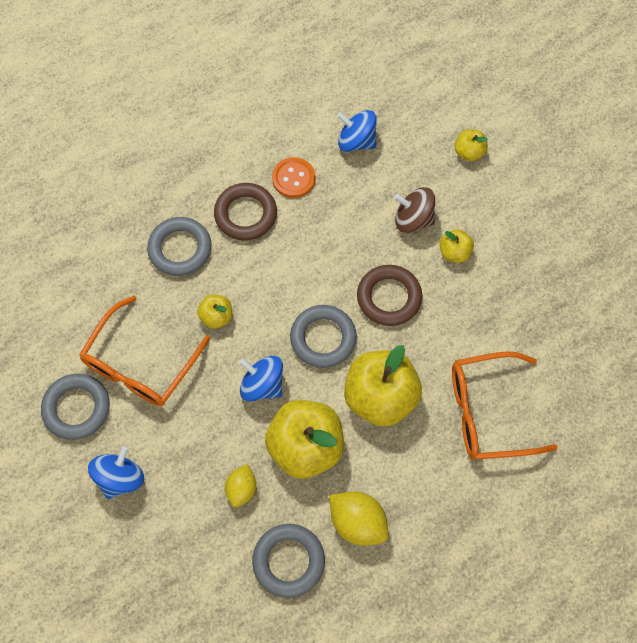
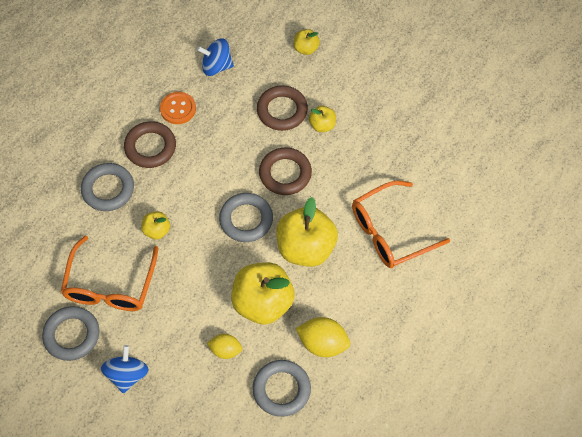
camera: 20 degrees left, 5 degrees down
yellow lemon [225,464,256,507] -> yellow lemon turned 75 degrees counterclockwise [207,334,242,359]
blue spinning top [239,356,283,402] -> none
brown spinning top [394,187,435,233] -> brown ring [257,85,308,131]

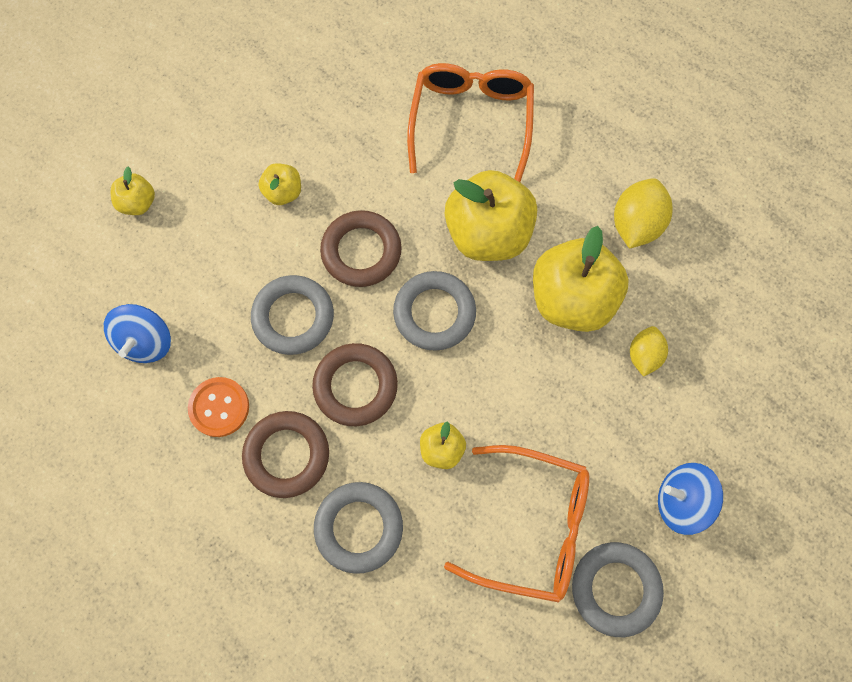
camera: 85 degrees left, 10 degrees up
grey ring [252,360,311,417] -> grey ring moved to [251,275,334,355]
brown ring [257,85,308,131] -> brown ring moved to [312,343,398,426]
orange glasses [352,181,450,268] -> orange glasses turned 150 degrees counterclockwise [407,63,534,182]

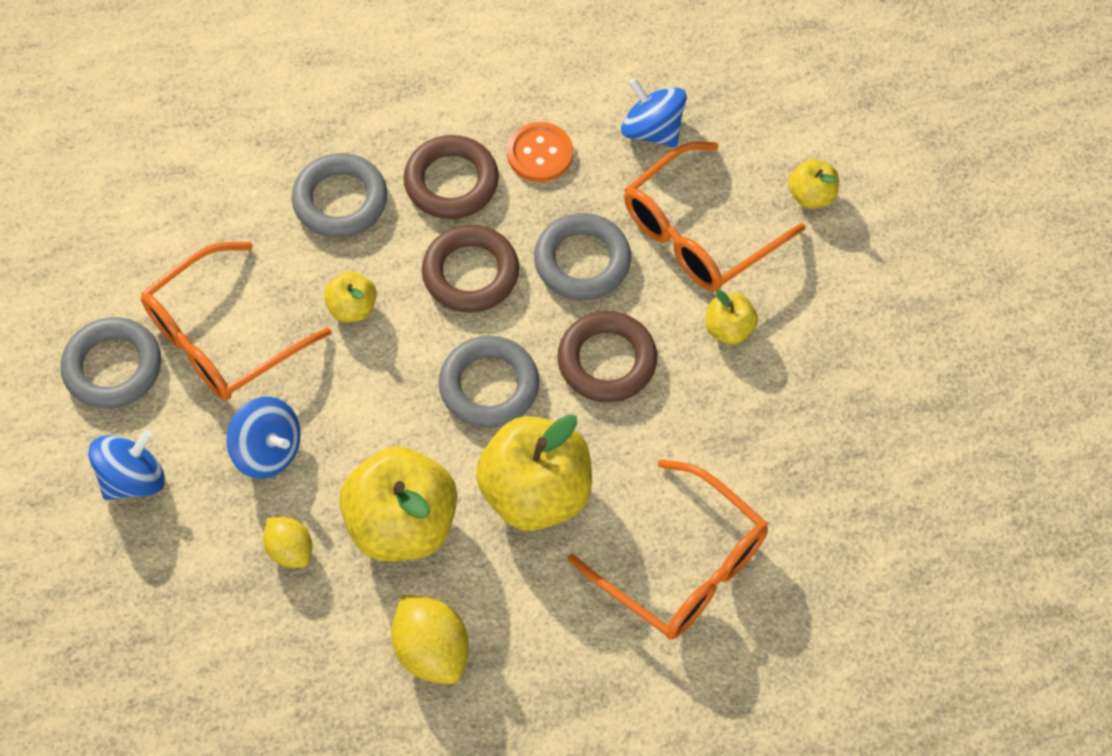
camera: 125 degrees right, 10 degrees down
none -> blue spinning top [226,397,301,479]
none -> orange glasses [624,141,805,292]

